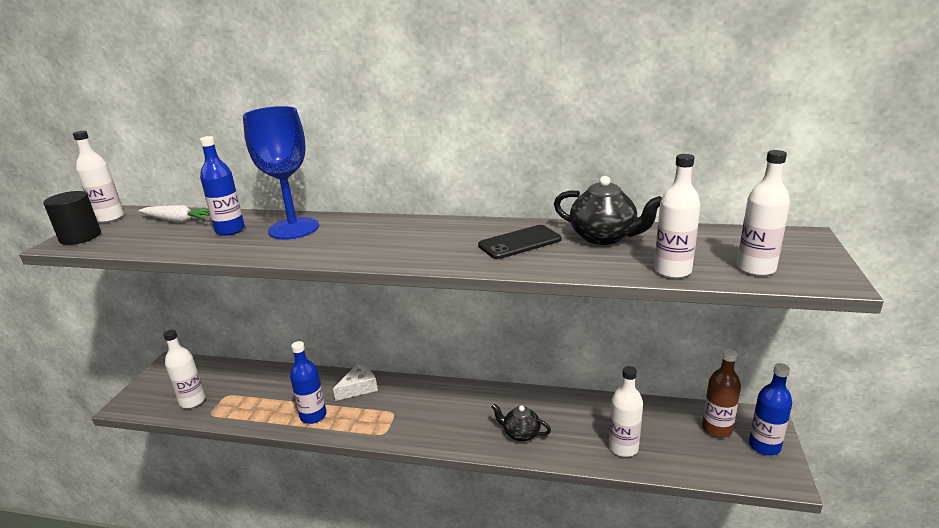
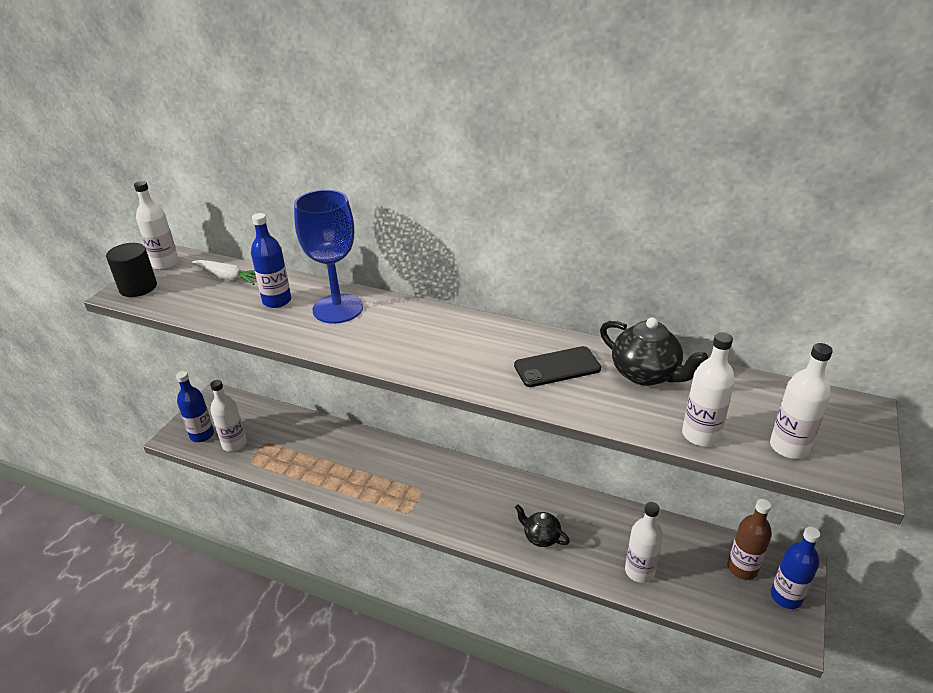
camera: 10 degrees right, 10 degrees up
blue bottle [290,341,327,424] -> blue bottle moved to [176,371,214,442]
white cheese [333,364,378,401] -> none

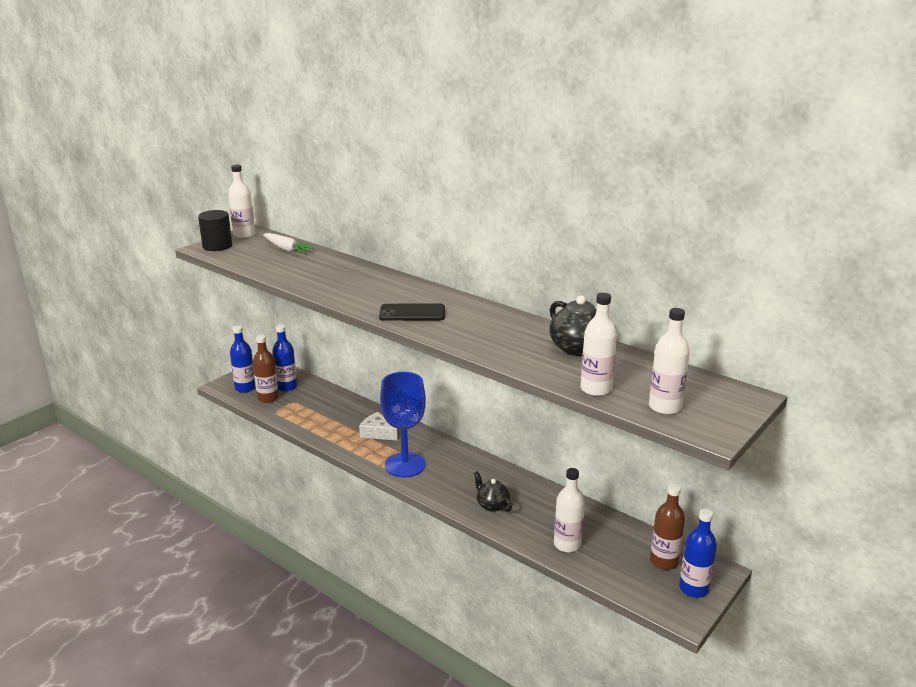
camera: 15 degrees right, 10 degrees down
white bottle [210,380,247,452] -> brown bottle [253,335,279,403]
blue bottle [251,213,291,308] -> blue bottle moved to [272,324,297,391]
blue goblet [294,190,363,323] -> blue goblet moved to [380,372,426,477]
black phone [514,346,601,387] -> black phone moved to [379,303,445,321]
none -> white cheese [359,412,397,441]

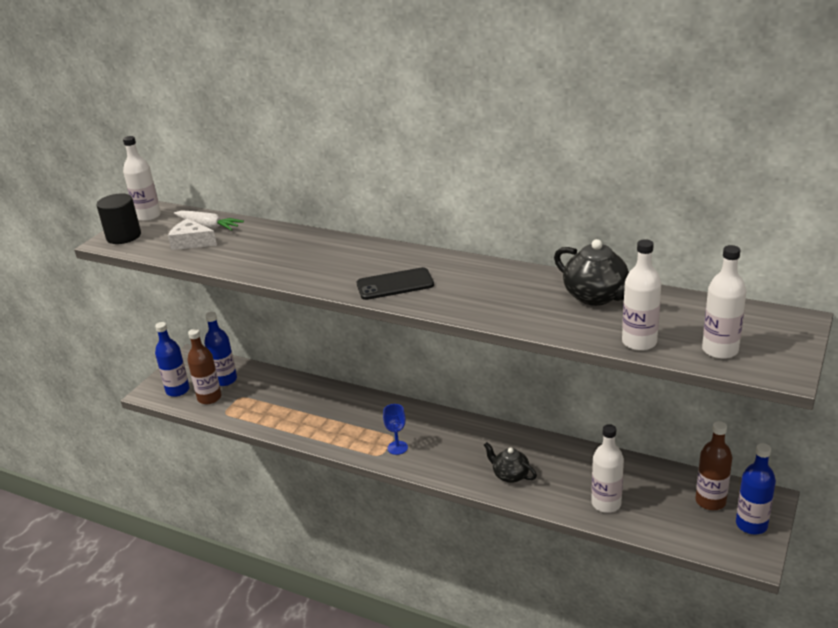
camera: 10 degrees left, 5 degrees up
white cheese [359,412,397,441] -> white cheese moved to [168,218,217,250]
blue goblet [380,372,426,477] -> blue goblet [383,404,408,455], size x0.45

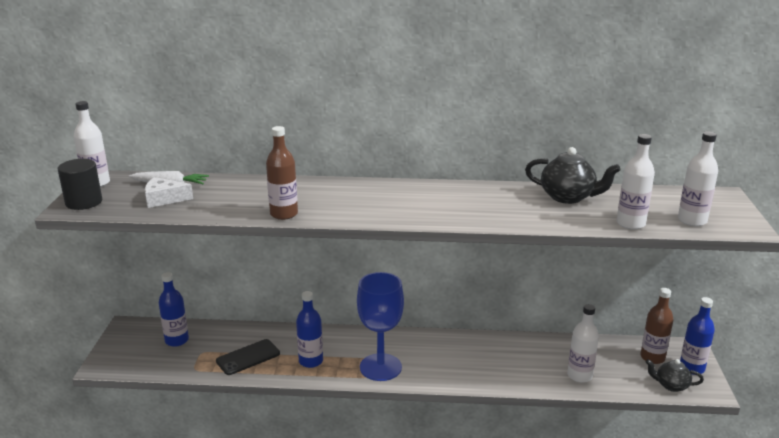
camera: 25 degrees left, 5 degrees down
blue bottle [155,322,190,397] -> blue bottle moved to [296,291,323,368]
brown bottle [187,329,222,404] -> brown bottle moved to [266,126,298,220]
black phone [357,267,434,300] -> black phone moved to [216,339,280,375]
blue goblet [383,404,408,455] -> blue goblet [357,272,404,381], size x2.23
black teapot [484,442,537,483] -> black teapot moved to [646,359,704,392]

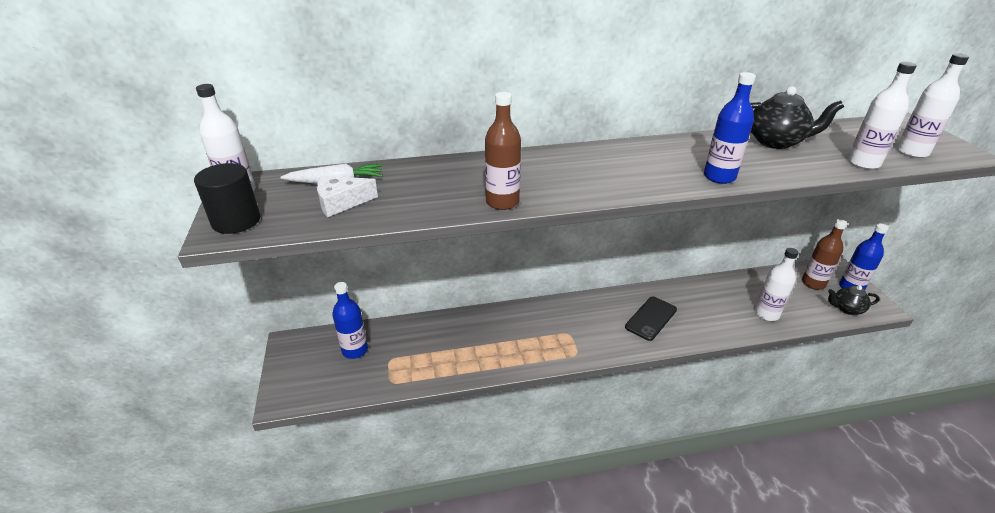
camera: 15 degrees left, 10 degrees up
black phone [216,339,280,375] -> black phone moved to [625,297,677,341]
blue bottle [296,291,323,368] -> blue bottle moved to [704,72,756,184]
blue goblet [357,272,404,381] -> none

